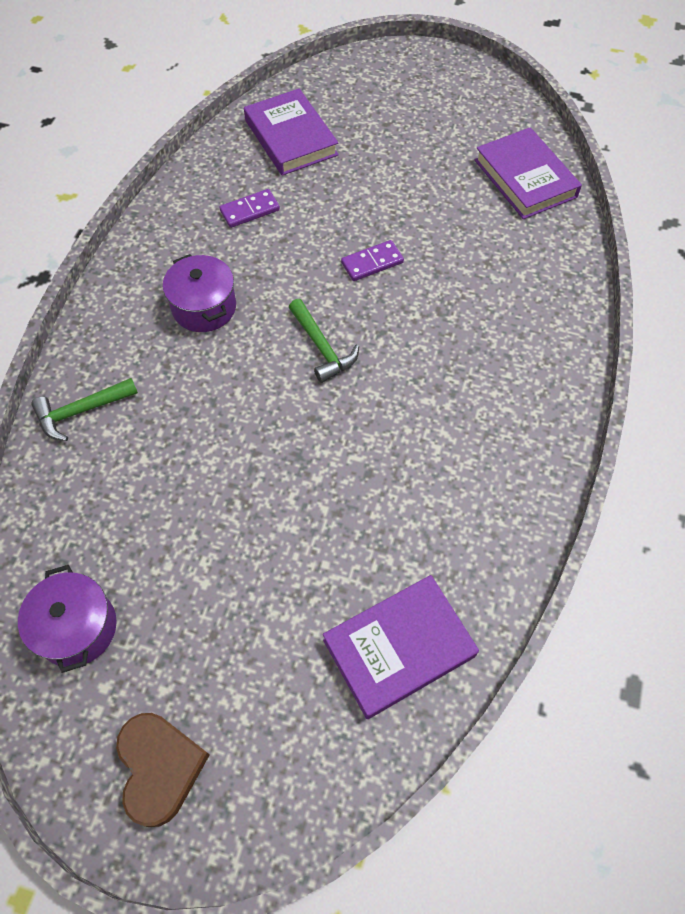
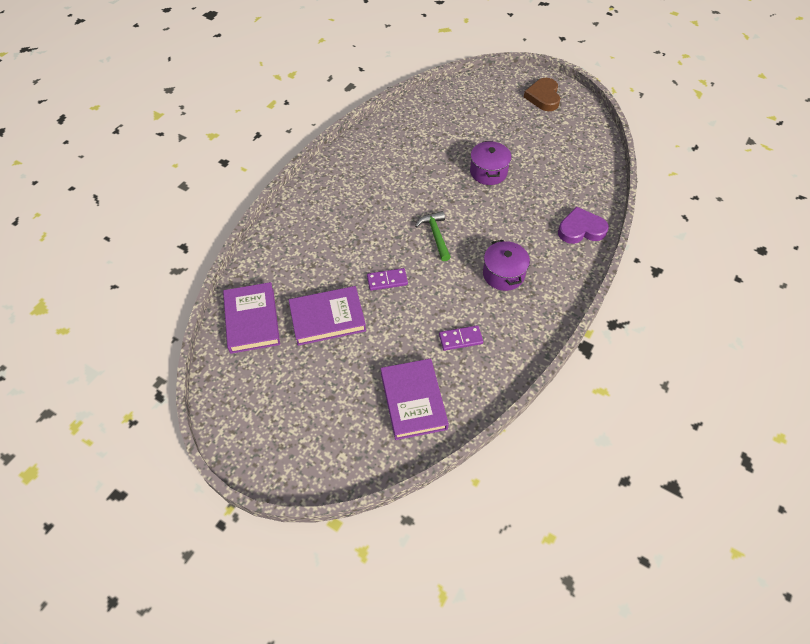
camera: 165 degrees left, 5 degrees down
purple pot [18,565,117,673] -> purple pot moved to [470,141,511,185]
green hammer [31,378,138,441] -> purple heart [558,206,609,244]
purple book [323,575,479,719] -> purple book moved to [289,286,366,346]

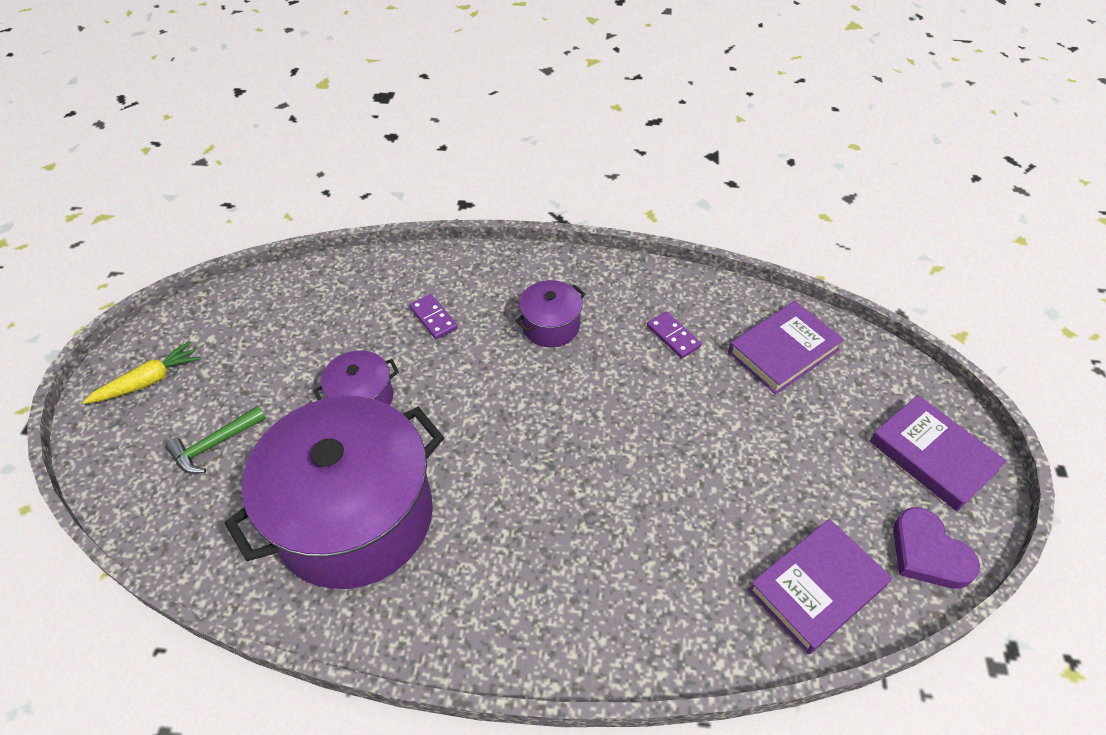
camera: 115 degrees left, 5 degrees down
purple book [289,286,366,346] -> purple book moved to [870,395,1007,511]
purple domino [367,268,408,291] -> purple domino moved to [409,294,458,339]
green hammer [415,211,451,261] -> green hammer moved to [165,406,266,473]
brown heart [524,78,560,111] -> yellow carrot [83,341,201,404]
purple heart [558,206,609,244] -> purple heart moved to [893,507,980,589]
none -> purple pot [225,396,444,589]

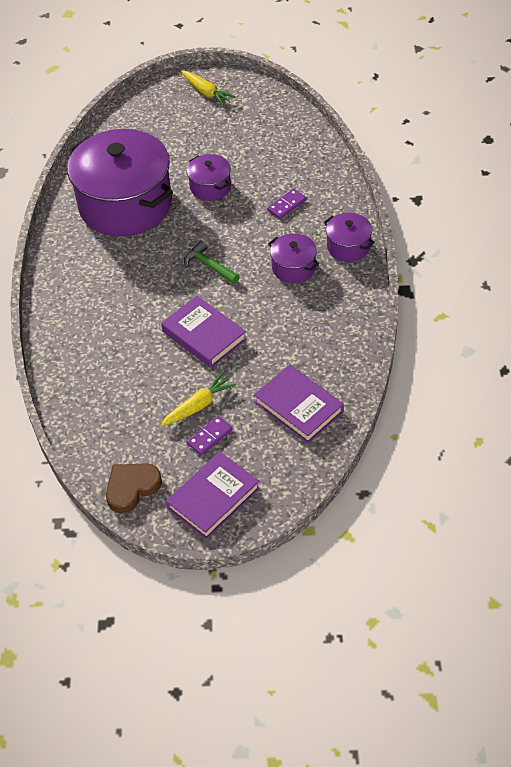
camera: 85 degrees right, 0 degrees up
green hammer [165,406,266,473] -> green hammer moved to [184,241,240,284]
purple domino [647,312,701,358] -> purple domino moved to [187,416,233,456]
purple book [748,519,892,655] -> purple book moved to [161,296,247,368]
purple heart [893,507,980,589] -> brown heart [106,463,162,513]
none -> yellow carrot [161,372,236,426]
none -> purple pot [324,213,375,262]

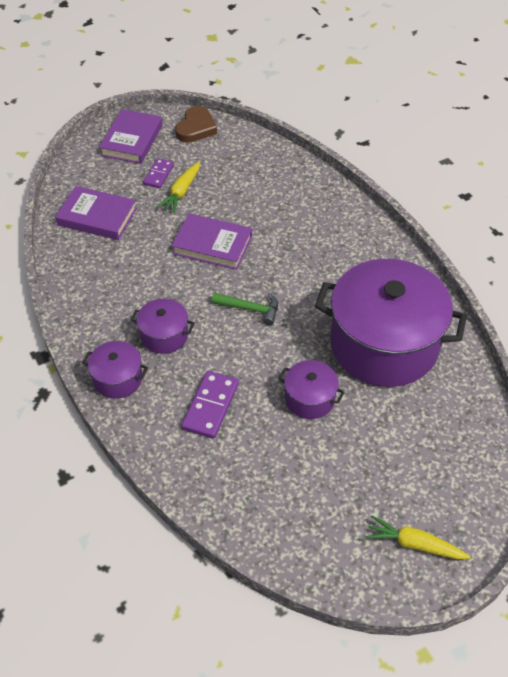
camera: 150 degrees right, 0 degrees up
purple domino [267,189,306,219] -> purple domino [181,371,239,439], size x1.54

